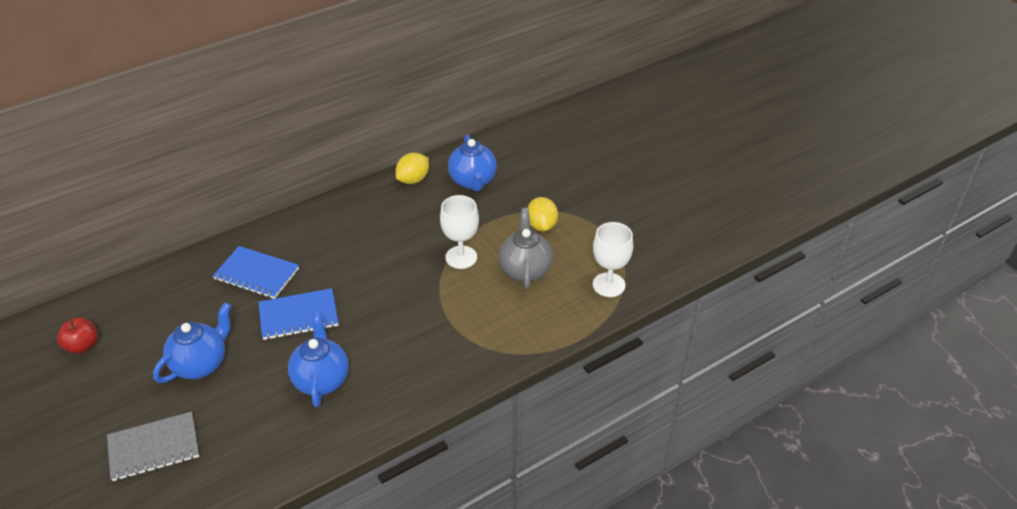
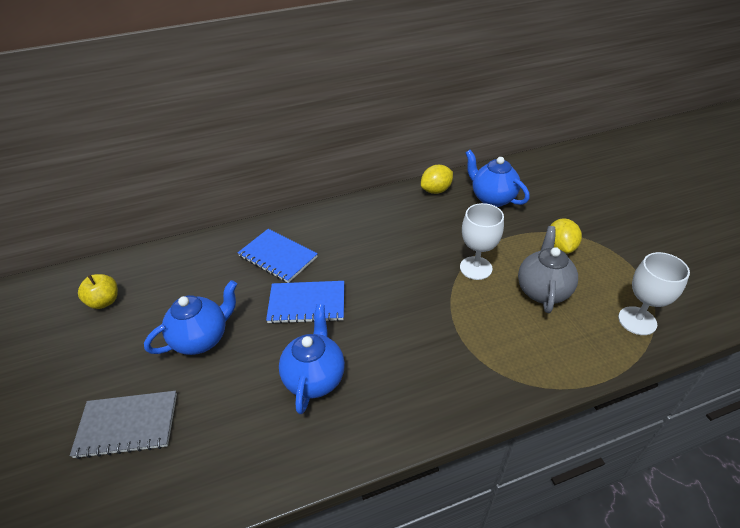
camera: 15 degrees right, 0 degrees up
red apple [57,318,98,354] -> yellow apple [78,274,118,309]
blue teapot [448,134,497,191] -> blue teapot turned 135 degrees clockwise [466,150,530,207]

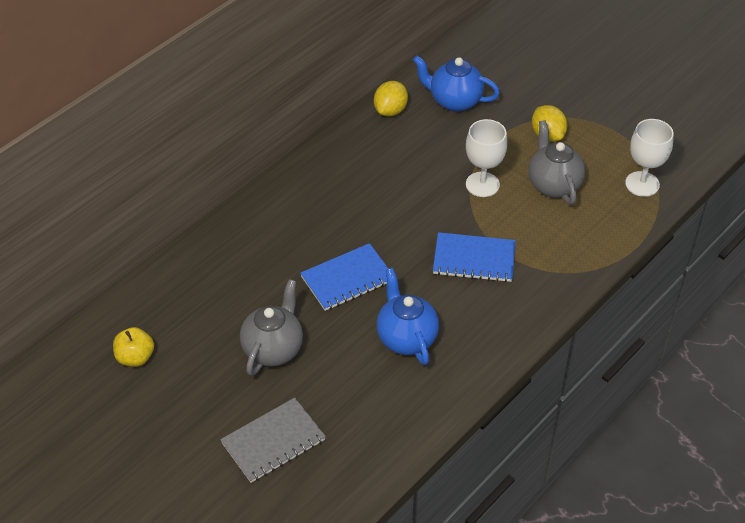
camera: 30 degrees left, 5 degrees up
blue teapot [144,280,237,355] -> grey teapot [240,279,303,376]
blue notebook [238,229,318,283] -> blue notebook moved to [433,232,516,282]

